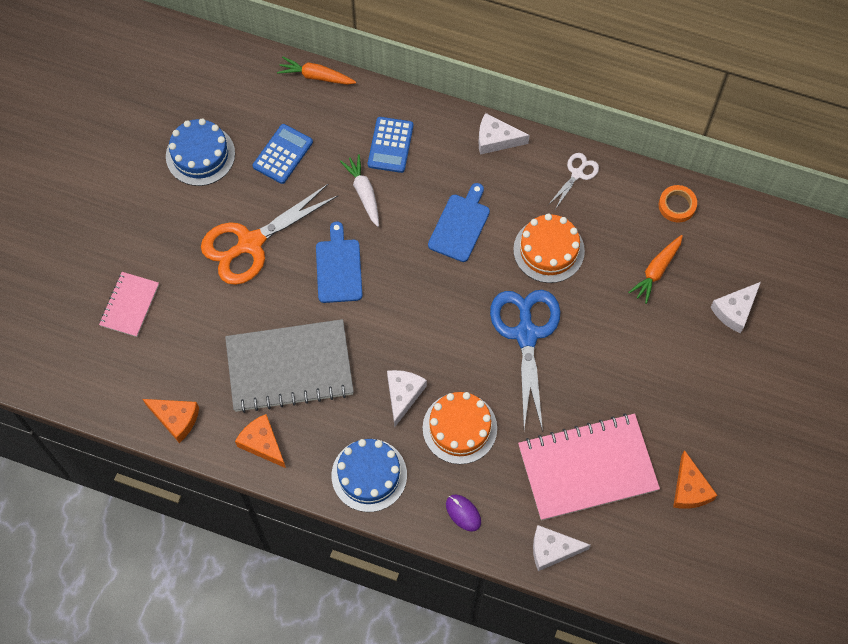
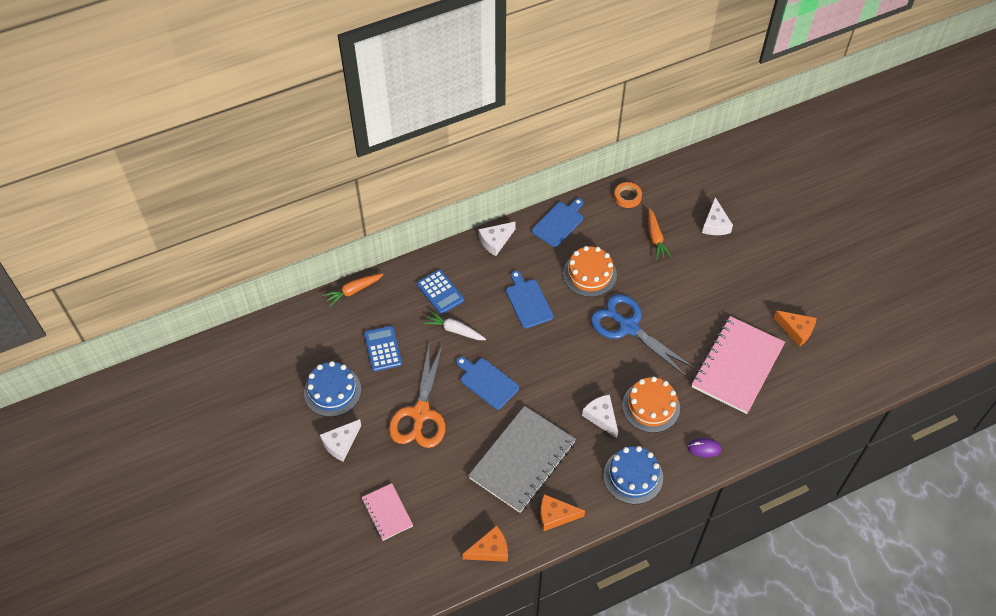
camera: 45 degrees left, 10 degrees down
white cheese [533,525,591,571] -> white cheese moved to [320,419,361,461]
white scissors [548,153,599,209] -> blue cutting board [532,198,583,247]

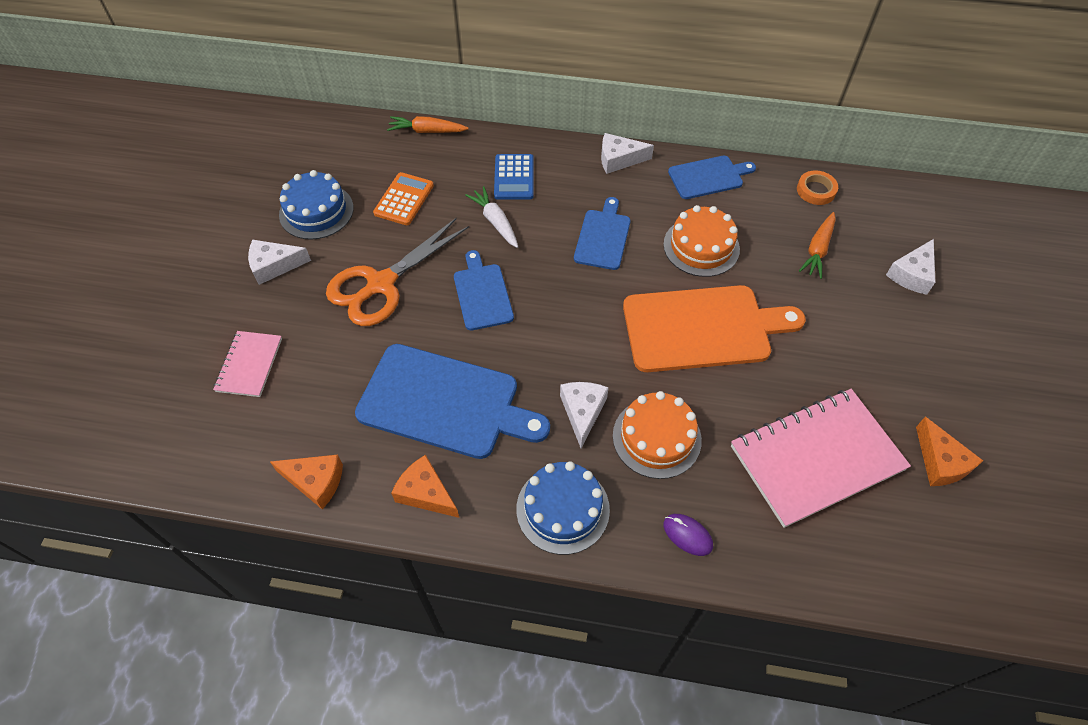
camera: 35 degrees right, 0 degrees up
blue calculator [364,326,402,372] -> orange calculator [373,172,434,225]
grey notebook [468,406,576,513] -> blue cutting board [355,344,550,459]
blue scissors [591,294,695,377] -> orange cutting board [623,285,806,372]

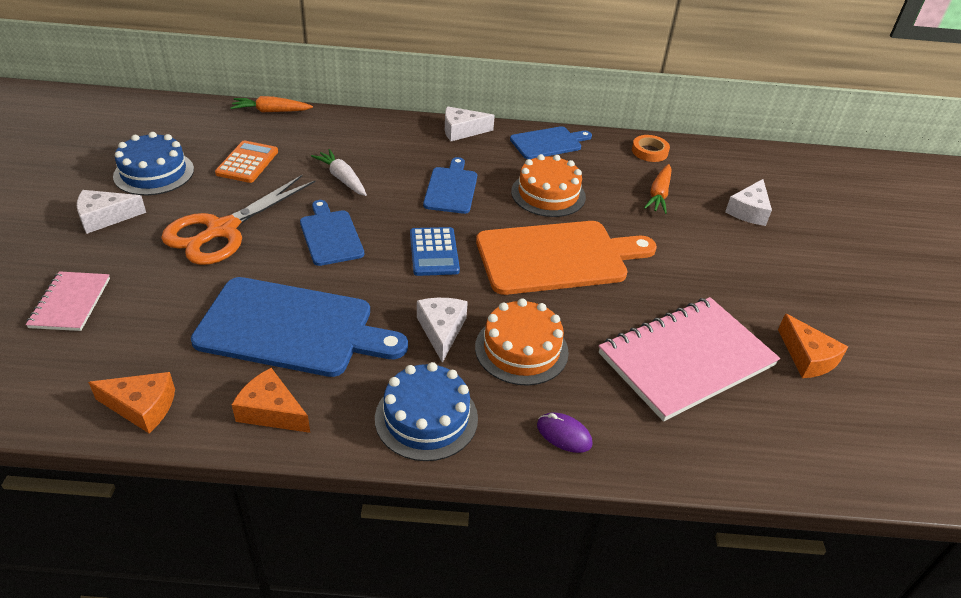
camera: 10 degrees left, 15 degrees down
blue calculator [494,154,534,200] -> blue calculator moved to [410,227,460,276]

